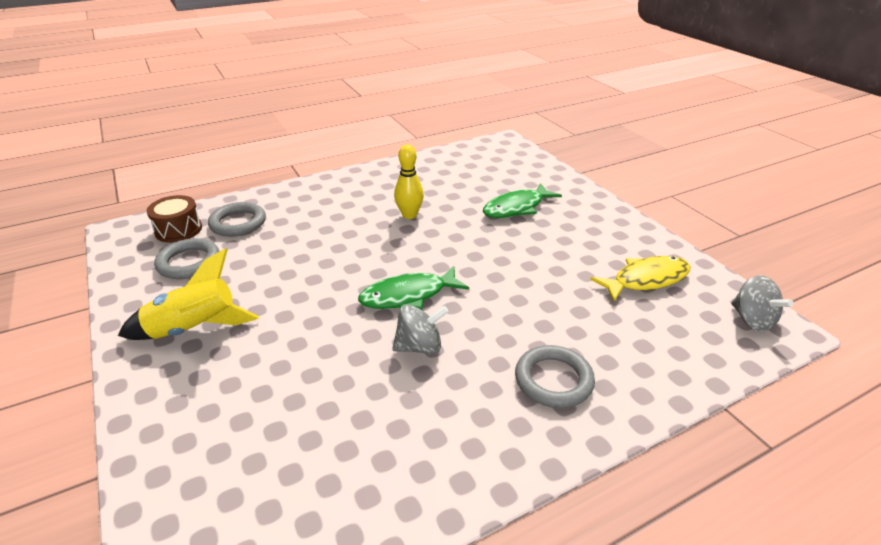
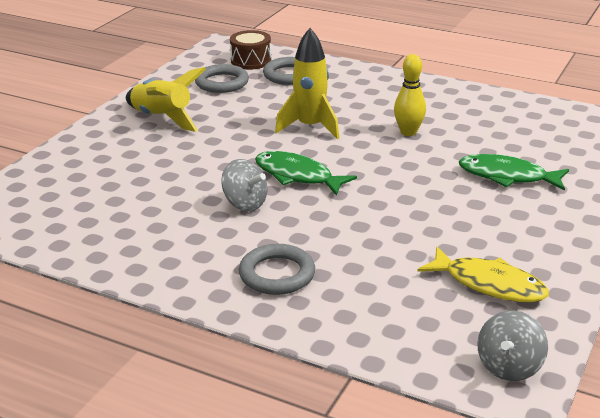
camera: 55 degrees right, 5 degrees down
none -> yellow rocket [275,28,339,139]

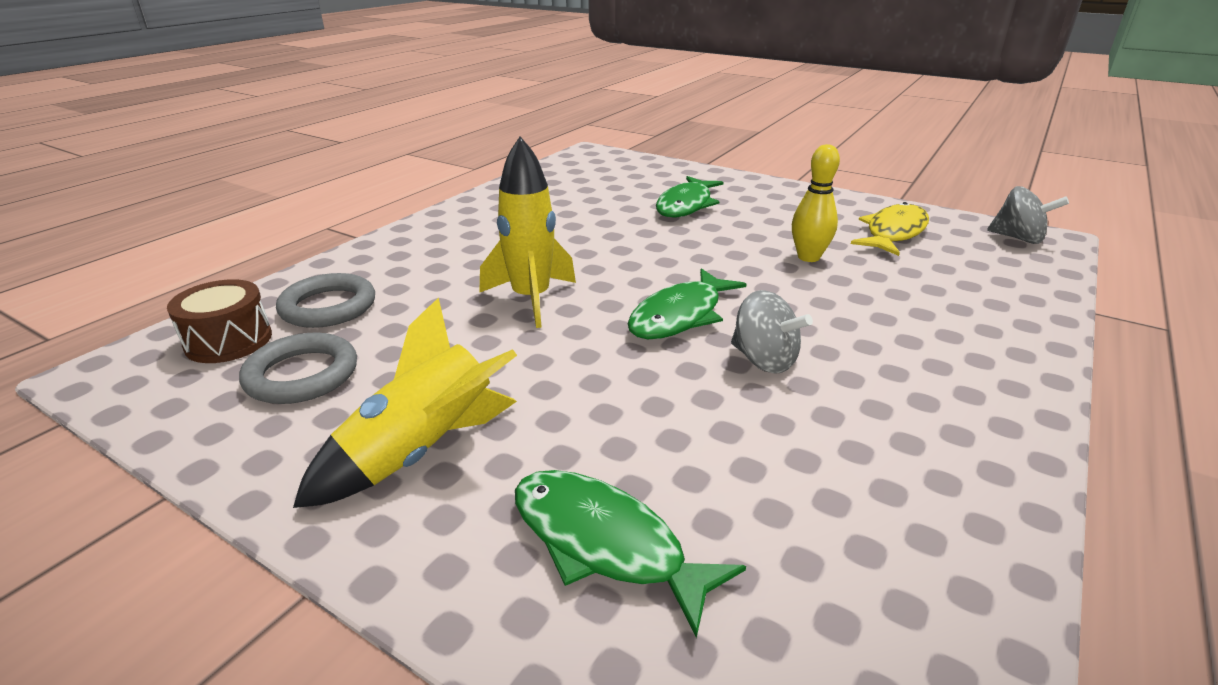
camera: 85 degrees left, 0 degrees up
grey spinning top [221,159,268,211] -> grey spinning top turned 90 degrees clockwise [731,290,813,374]
grey ring [239,244,315,295] -> none
yellow bowling pin [394,54,426,136] -> yellow bowling pin moved to [792,144,840,262]
none -> green fish [515,470,746,638]

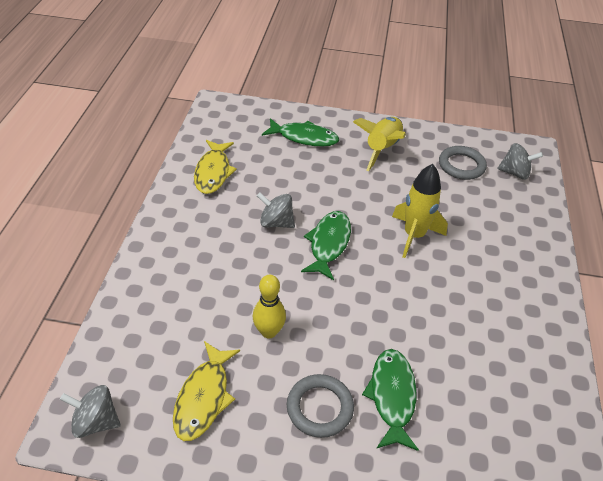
camera: 155 degrees right, 15 degrees up
brown drum [167,279,272,363] -> grey spinning top [497,143,543,180]
grey ring [276,273,375,328] -> grey ring moved to [287,374,354,438]
none -> yellow fish [194,140,237,194]

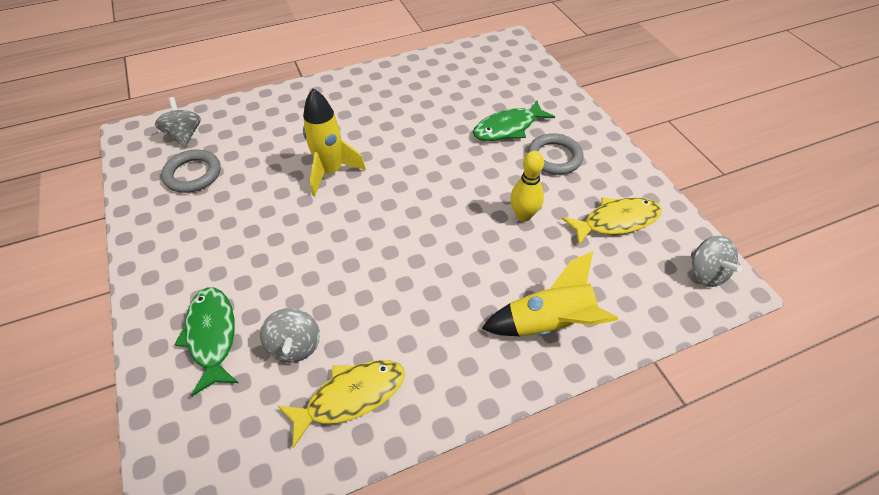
camera: 120 degrees left, 5 degrees up
grey spinning top [257,192,295,228] -> grey spinning top moved to [260,308,320,363]
green fish [301,211,351,280] -> none
yellow rocket [353,117,406,171] -> yellow rocket moved to [481,251,618,336]

